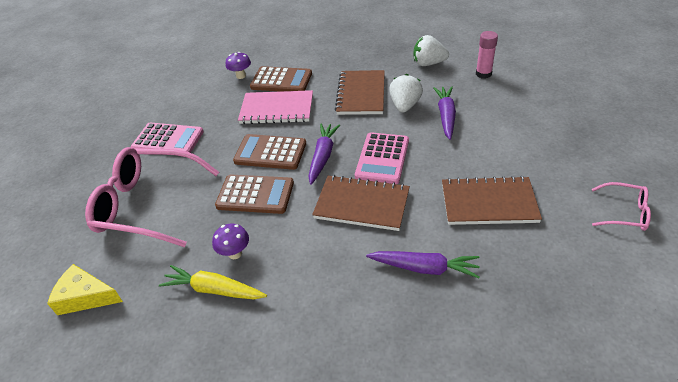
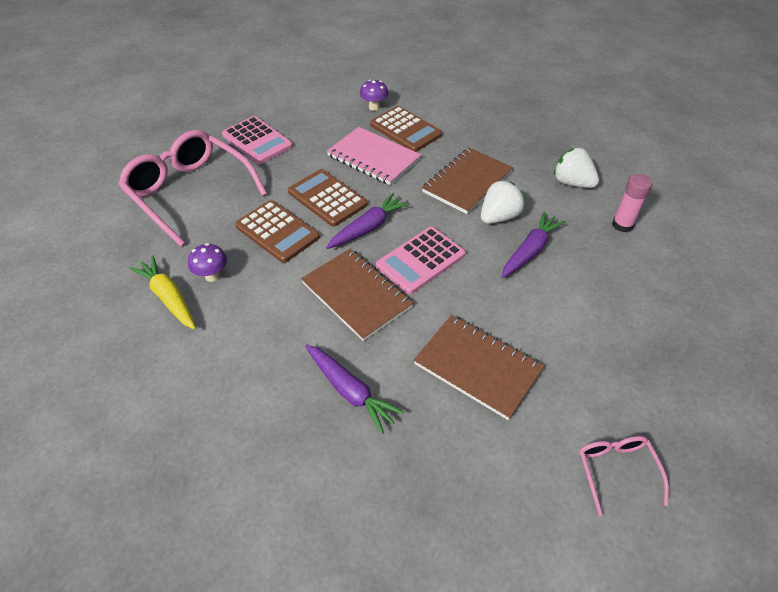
camera: 30 degrees right, 5 degrees up
yellow cheese [47,264,123,315] -> none
pink glasses [592,182,651,231] -> pink glasses turned 150 degrees counterclockwise [579,436,669,516]

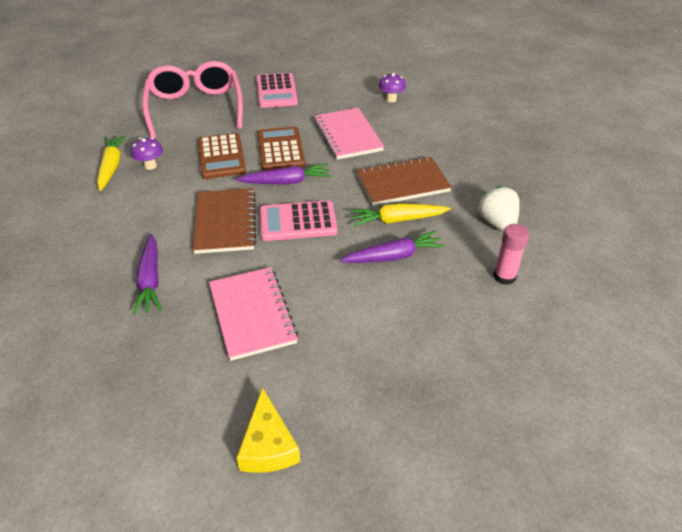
camera: 35 degrees right, 5 degrees down
brown calculator [370,106,442,152] -> none
brown notebook [414,315,544,420] -> pink notebook [209,267,298,361]
white strawberry [481,180,525,224] -> yellow carrot [350,203,451,227]
pink glasses [579,436,669,516] -> yellow cheese [236,387,300,473]

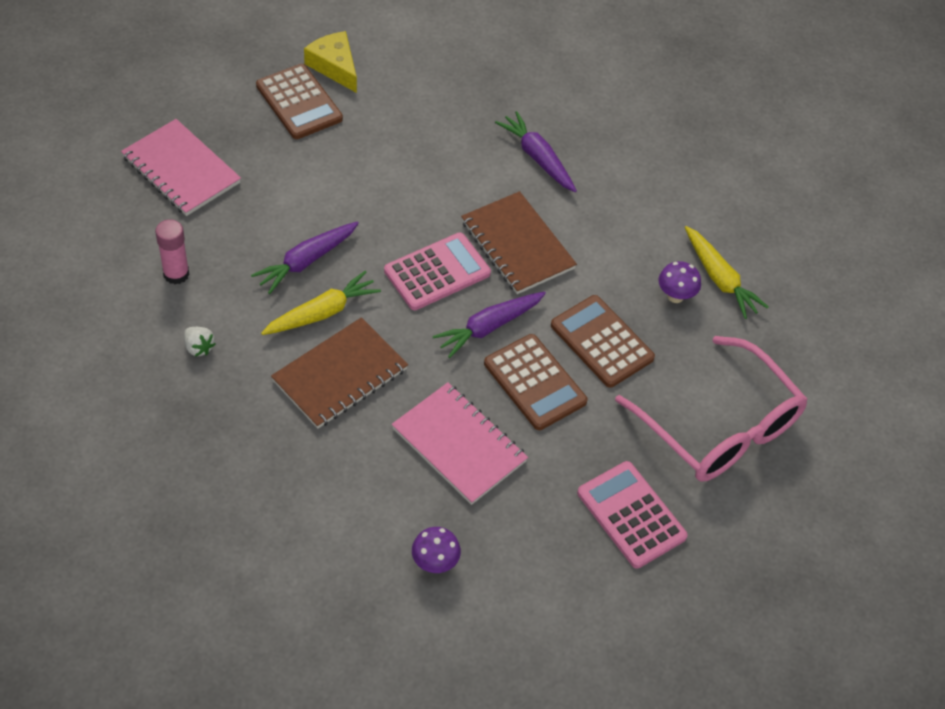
camera: 150 degrees right, 10 degrees up
pink notebook [209,267,298,361] -> pink notebook moved to [121,119,241,216]
white strawberry [478,186,520,232] -> white strawberry [184,327,215,356], size x0.58
none -> brown calculator [256,64,343,139]

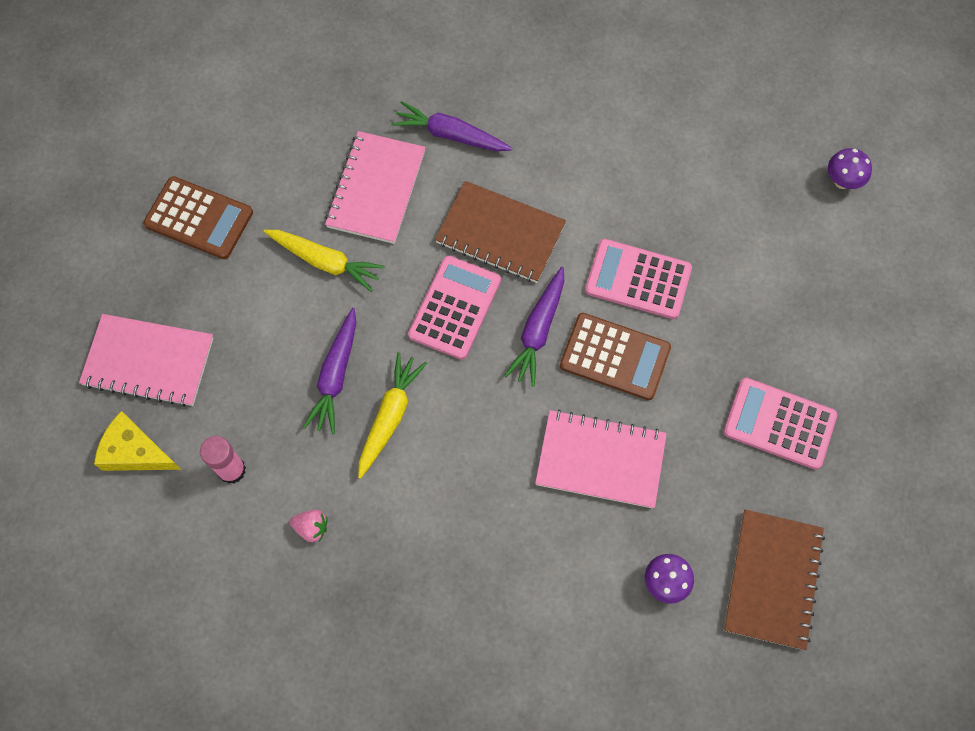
camera: 30 degrees left, 15 degrees up
white strawberry [184,327,215,356] -> pink strawberry [290,510,327,542]
brown notebook [271,317,408,429] -> brown notebook moved to [724,510,825,650]
yellow cheese [304,31,357,93] -> yellow cheese moved to [94,411,181,471]
brown calculator [551,295,655,388] -> pink calculator [585,239,692,319]
pink glasses [615,336,808,482] -> none
purple mushroom [658,261,701,303] -> purple mushroom moved to [828,148,872,189]
yellow carrot [685,226,769,319] -> yellow carrot moved to [264,230,385,292]
none -> pink notebook [325,131,426,244]

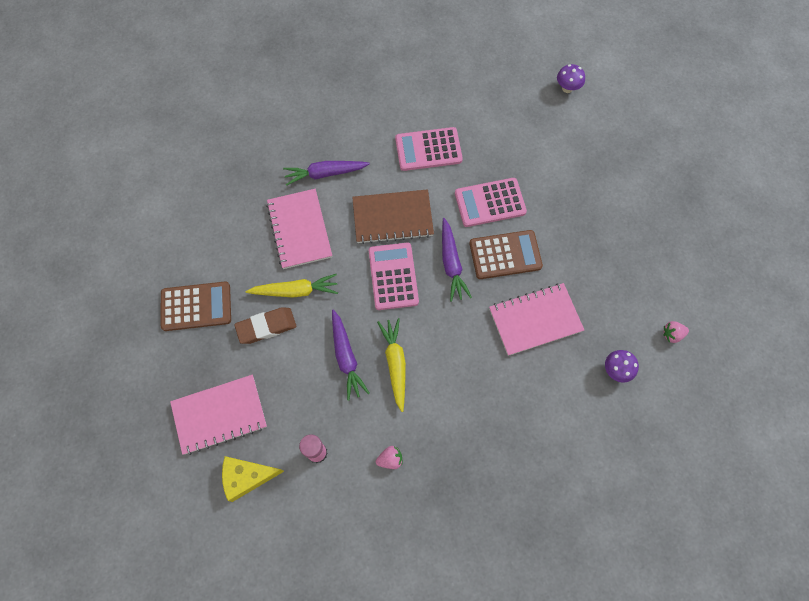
camera: 30 degrees left, 0 degrees up
pink calculator [723,378,837,470] -> pink calculator moved to [395,127,463,171]
brown notebook [724,510,825,650] -> pink strawberry [663,321,689,343]
none -> brown eraser [234,307,297,344]

